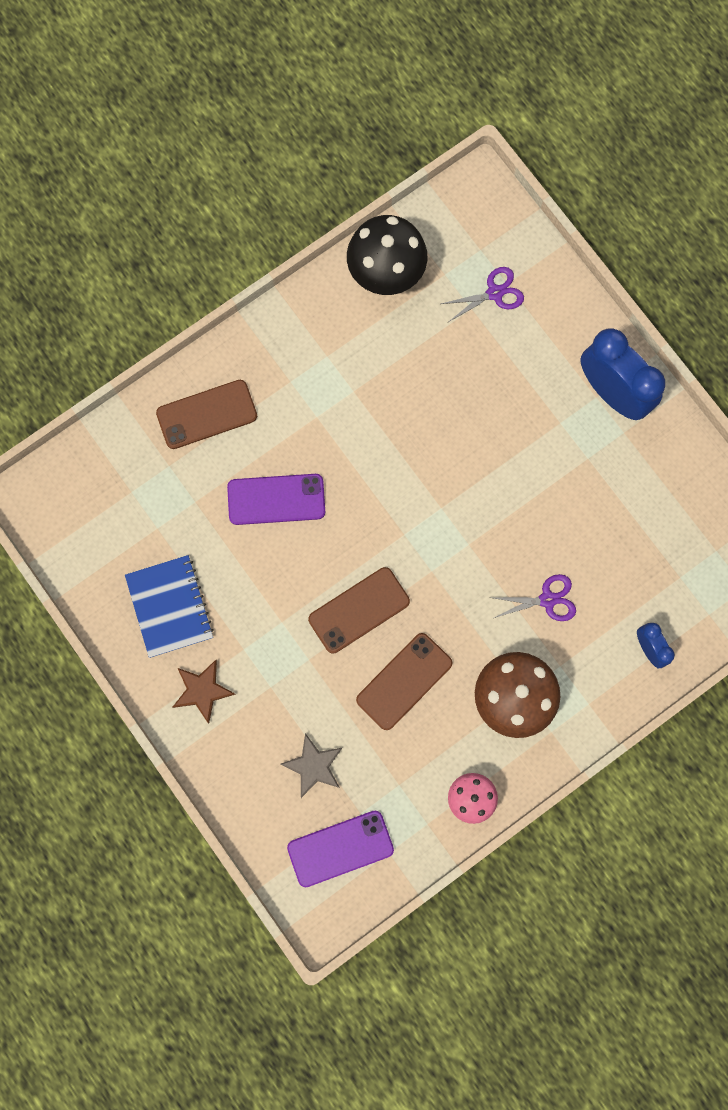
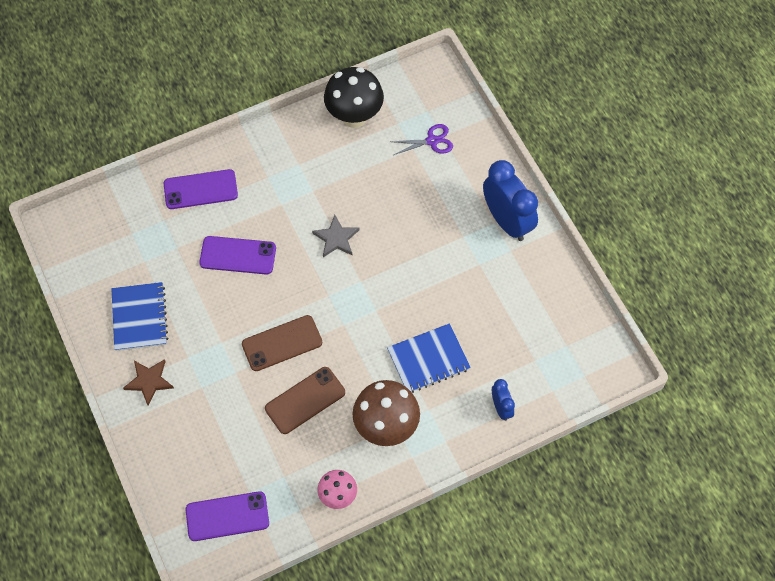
camera: 10 degrees right, 15 degrees down
brown phone [156,380,257,449] -> purple phone [164,169,238,209]
grey star [281,733,342,798] -> grey star moved to [312,215,360,257]
purple scissors [489,574,576,621] -> blue notebook [387,323,471,393]

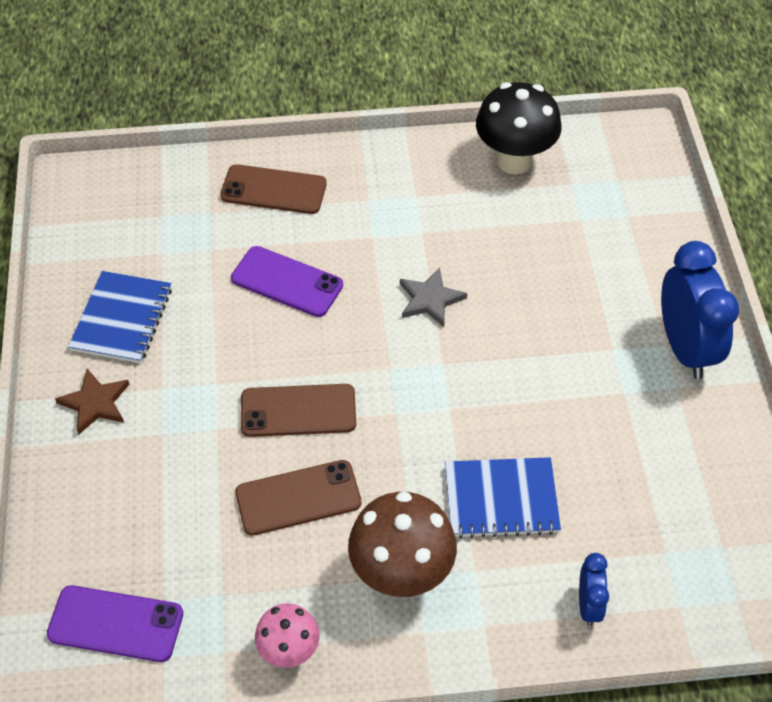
camera: 20 degrees right, 10 degrees down
purple phone [164,169,238,209] -> brown phone [220,164,327,214]
purple scissors [391,124,453,155] -> none

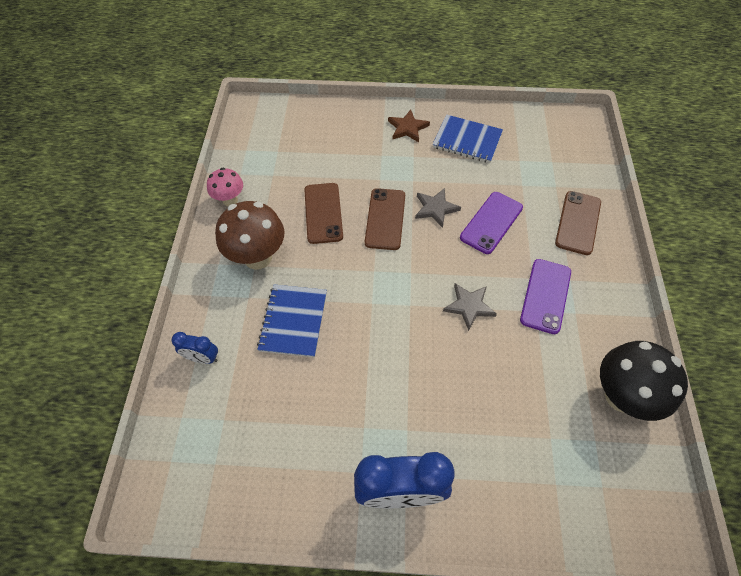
camera: 100 degrees right, 5 degrees up
purple phone [47,585,183,662] -> purple phone moved to [520,259,571,334]
none -> grey star [415,188,461,228]

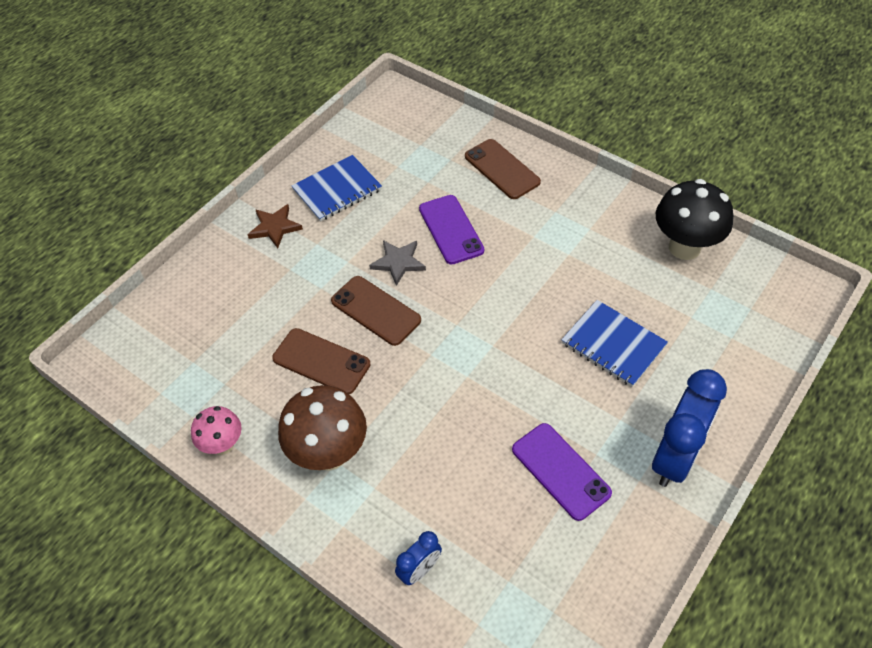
camera: 55 degrees left, 5 degrees down
blue notebook [257,285,327,358] -> blue notebook moved to [561,300,668,387]
grey star [443,283,497,331] -> none
purple phone [520,259,571,334] -> purple phone moved to [512,423,612,521]

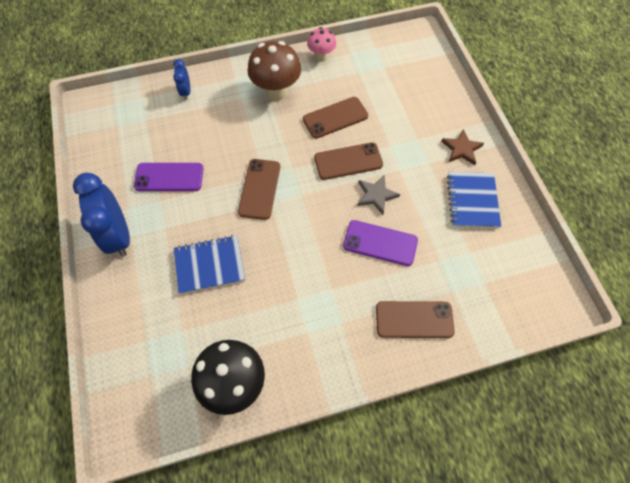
camera: 125 degrees right, 10 degrees up
none -> brown phone [238,159,280,220]

